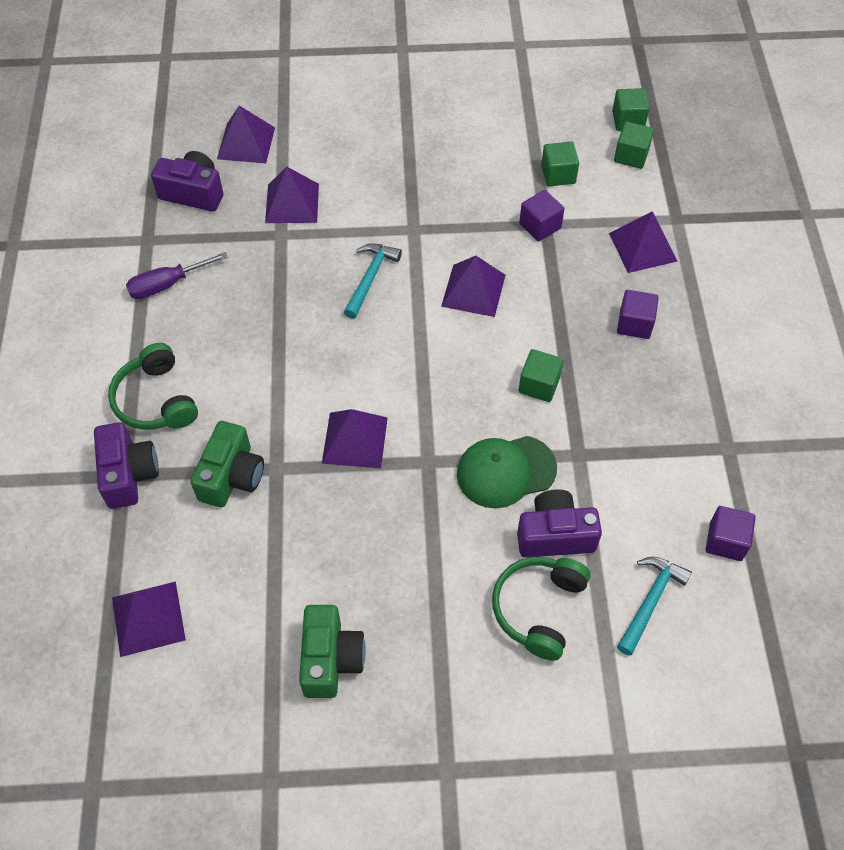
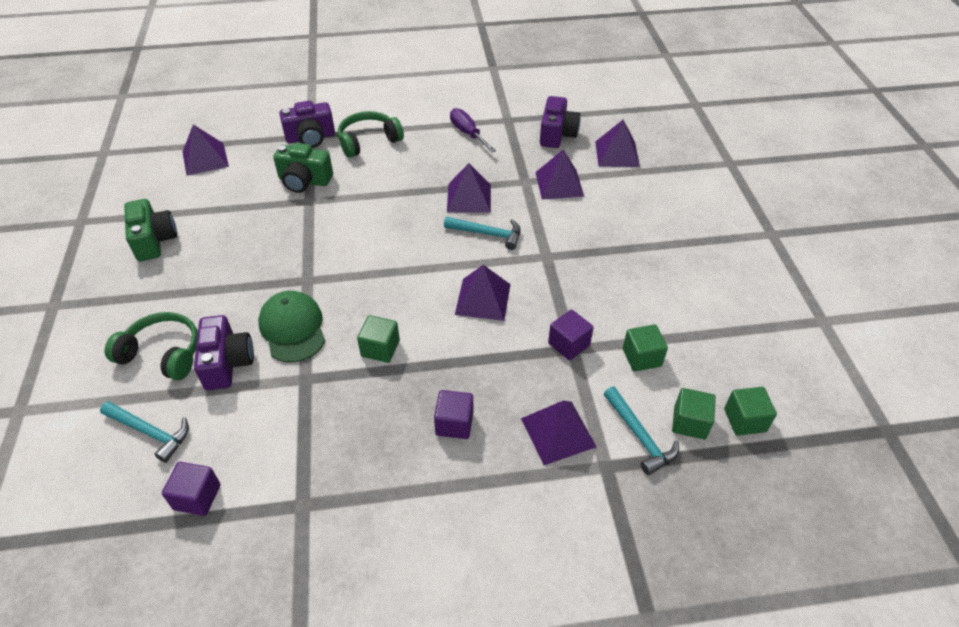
camera: 85 degrees right, 10 degrees down
green camera [299,605,366,698] -> green camera turned 105 degrees counterclockwise [124,199,177,261]
purple pyramid [322,409,388,468] -> purple pyramid moved to [447,163,491,213]
none -> turquoise hammer [604,387,679,475]

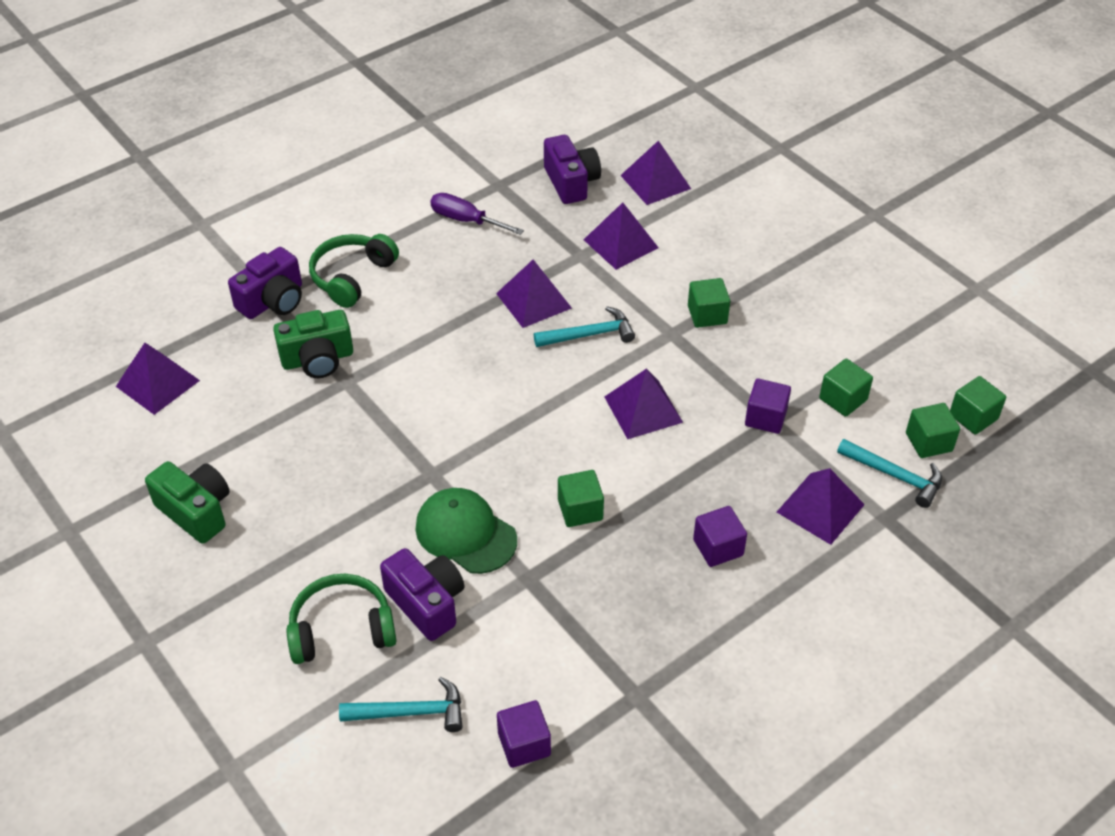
camera: 30 degrees left, 0 degrees up
none -> green cube [688,278,730,328]

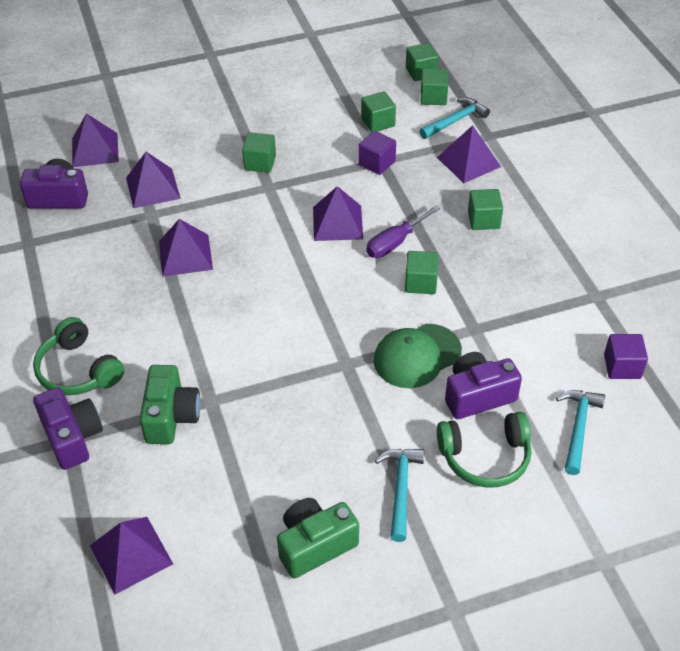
camera: 70 degrees left, 0 degrees up
green headphones [286,574,397,664] -> green headphones turned 105 degrees counterclockwise [437,412,531,487]
purple screwdriver [430,193,524,235] -> purple screwdriver moved to [366,205,440,258]
turquoise hammer [534,306,635,347] -> turquoise hammer moved to [375,449,424,542]
purple cube [693,506,747,567] -> green cube [468,189,503,230]

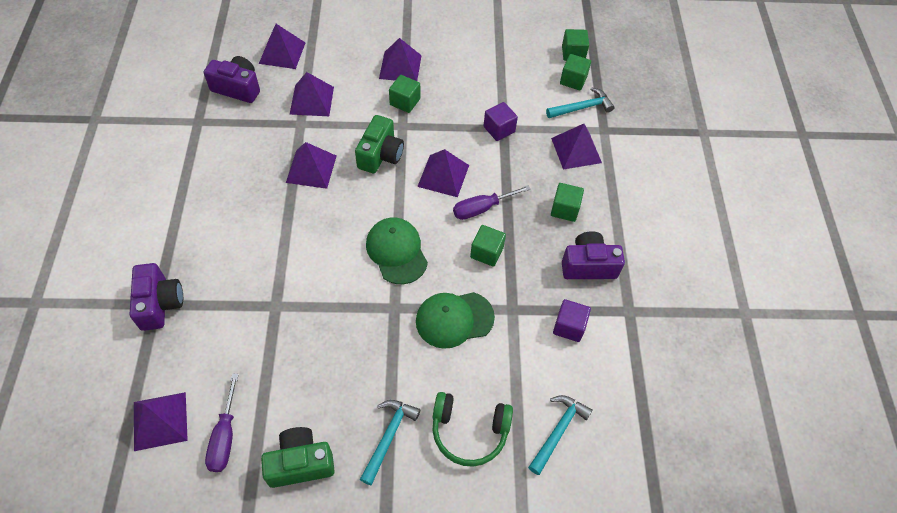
camera: 15 degrees right, 10 degrees up
green headphones [33,317,124,395] -> none
green camera [139,365,201,444] -> green camera moved to [355,115,404,173]
green cube [361,91,396,132] -> none
purple camera [445,352,522,419] -> purple camera moved to [562,231,625,279]
purple cube [604,334,648,379] -> purple cube moved to [553,299,591,342]
none -> purple screwdriver [205,373,239,472]
none -> green cap [366,218,428,284]
none -> purple pyramid [379,38,422,81]

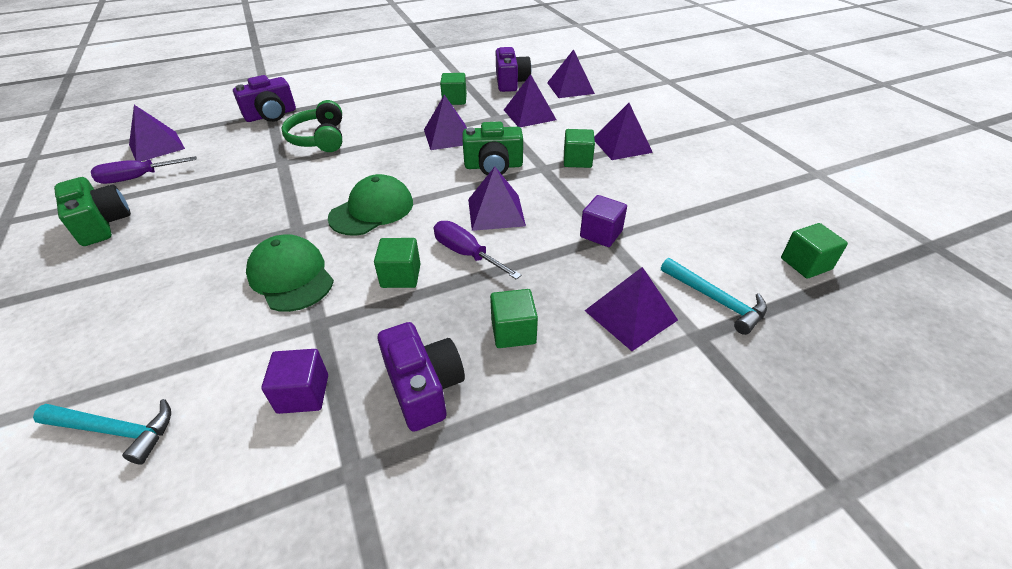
camera: 70 degrees right, 15 degrees down
turquoise hammer [360,400,420,485] -> none
green headphones [432,392,513,467] -> green headphones moved to [282,100,342,152]
green cube [560,54,591,90] -> green cube moved to [440,73,467,105]

